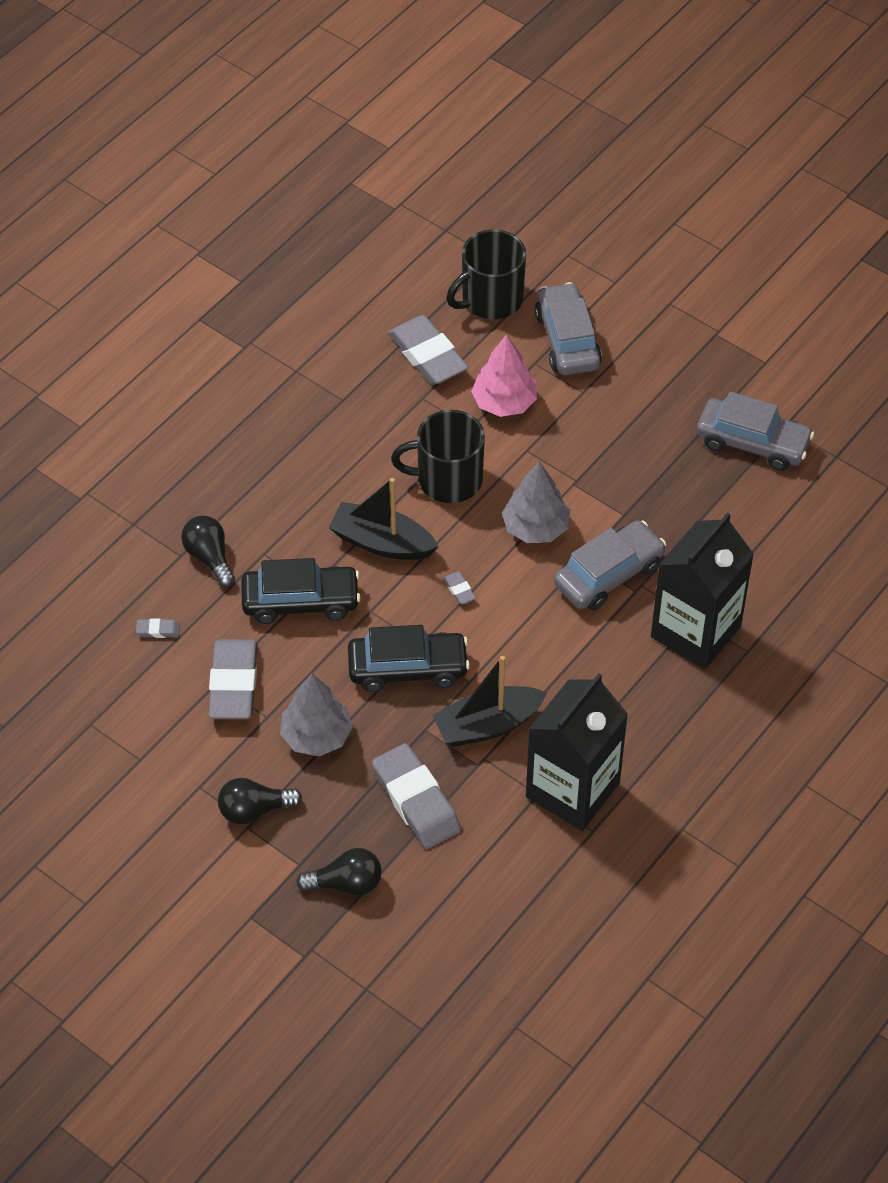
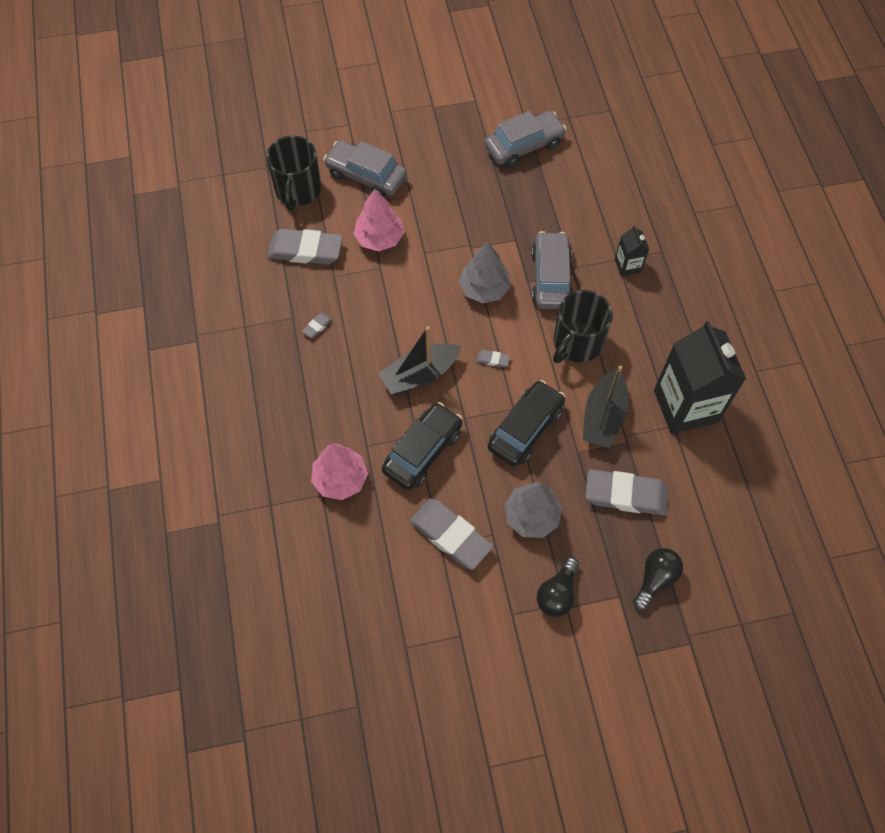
camera: 50 degrees left, 10 degrees up
grey eraser [136,619,180,638] -> grey eraser moved to [302,313,332,338]
black light bulb [181,516,235,587] -> pink tree [311,444,368,500]
black mug [391,410,485,503] -> black mug moved to [553,290,613,363]
black carton [651,512,754,669] -> black carton [615,225,649,277], size x0.45

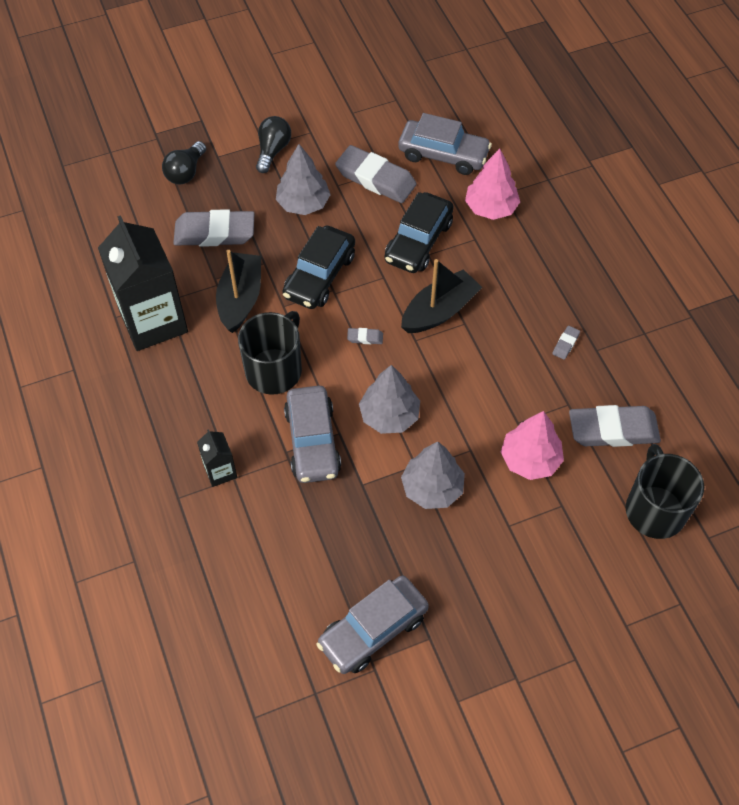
camera: 170 degrees right, 5 degrees down
grey car [323,140,407,198] -> grey car moved to [398,113,492,175]
none -> grey tree [401,441,465,509]

